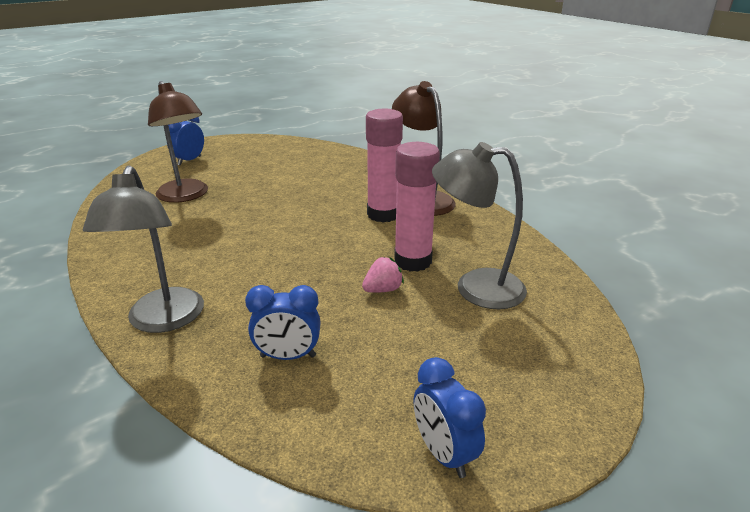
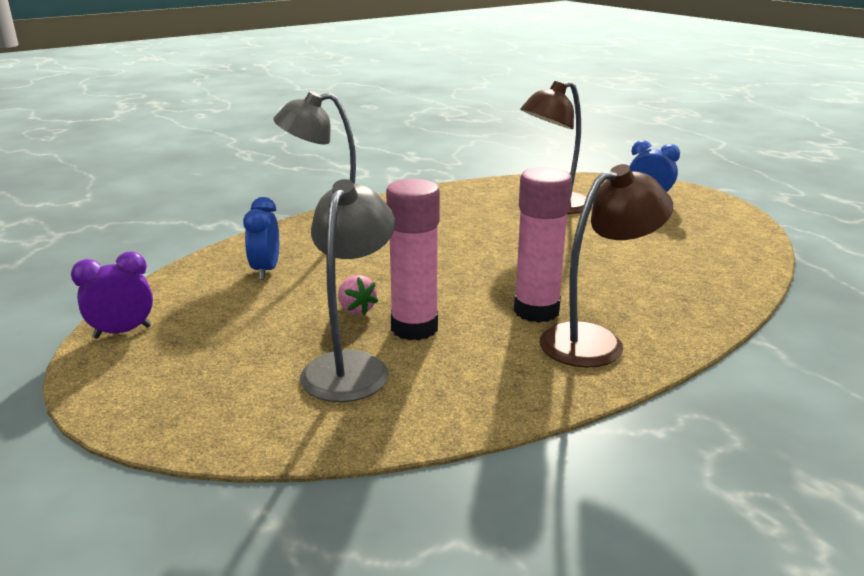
camera: 90 degrees right, 5 degrees down
blue clock [414,357,486,478] -> purple clock [71,251,153,339]

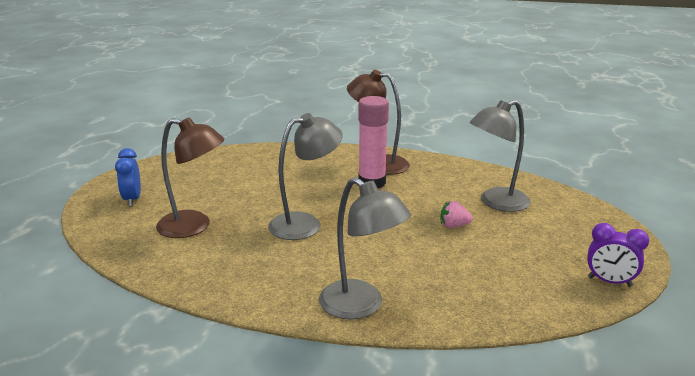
camera: 130 degrees left, 0 degrees up
blue clock [243,197,279,280] -> none
pink strawberry [338,275,378,315] -> pink strawberry turned 105 degrees counterclockwise [440,201,473,228]
pink glue stick [386,179,440,340] -> none
none -> grey lamp [268,113,343,240]

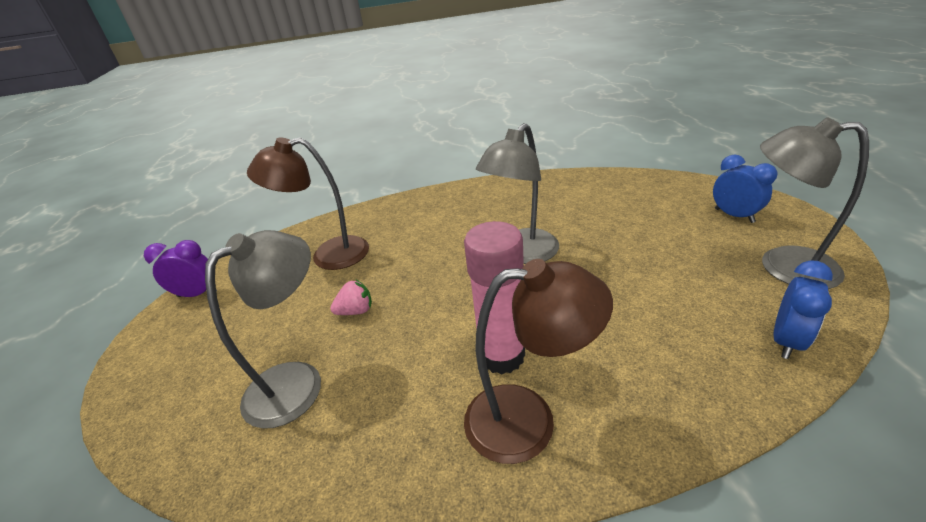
camera: 160 degrees right, 10 degrees up
brown lamp [156,117,225,238] -> brown lamp moved to [247,137,369,270]
grey lamp [319,177,411,320] -> grey lamp moved to [760,117,869,289]
none -> blue clock [773,260,833,359]

